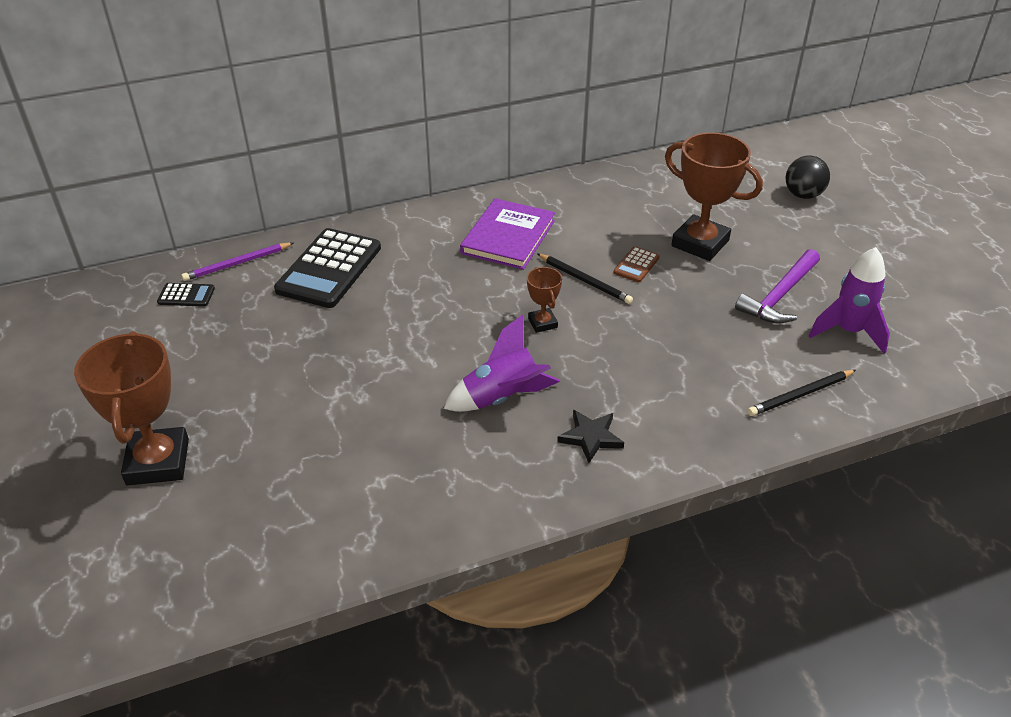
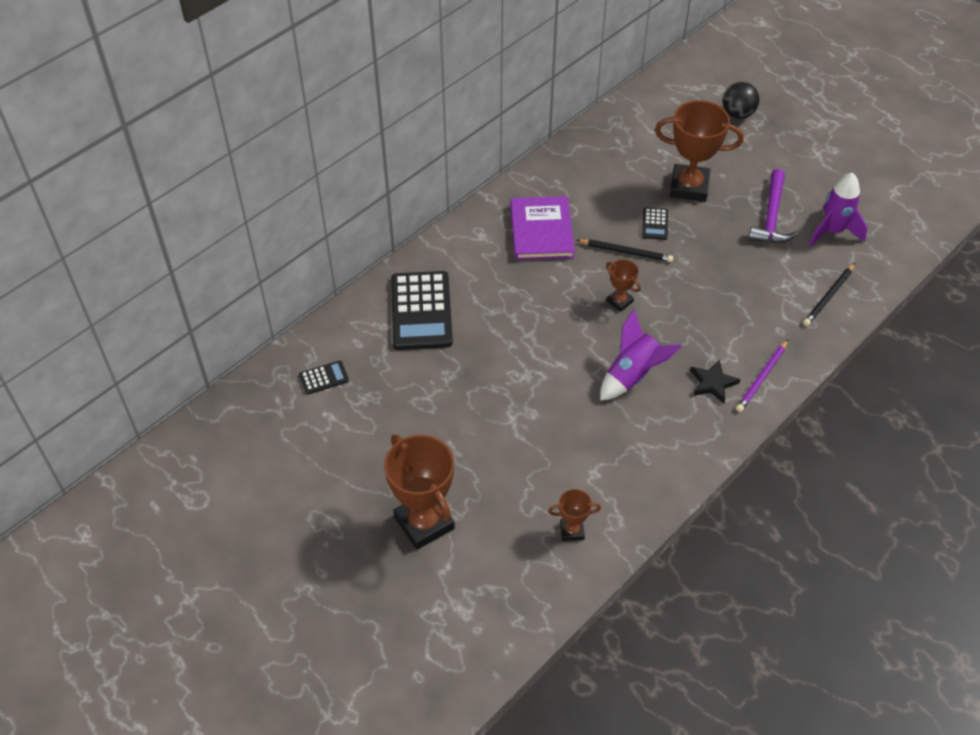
camera: 25 degrees left, 10 degrees up
purple pencil [182,242,293,281] -> purple pencil moved to [736,340,788,412]
brown calculator [613,246,660,282] -> black calculator [642,207,668,240]
none -> brown trophy [548,489,601,541]

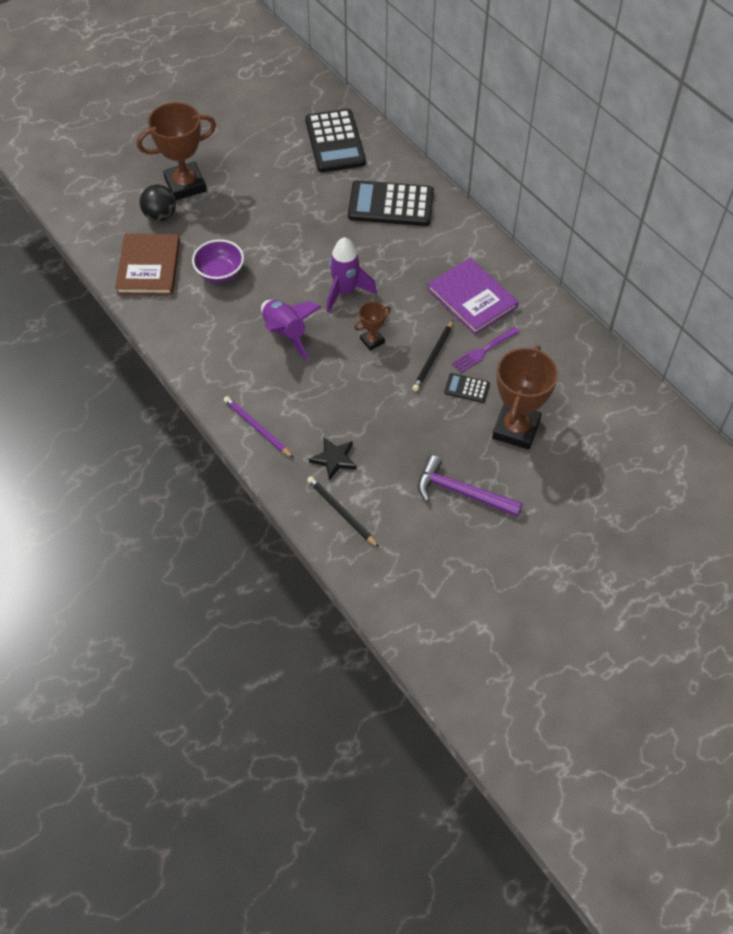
camera: 100 degrees right, 5 degrees up
black calculator [299,360,349,395] -> black calculator [305,109,366,172], size x2.21
purple book [510,196,575,260] -> purple book turned 45 degrees clockwise [427,258,519,335]
brown trophy [548,489,601,541] -> brown book [115,234,180,295]
black star [690,359,741,403] -> black star moved to [309,437,357,481]
black ball [723,82,759,119] -> black ball moved to [140,185,176,221]
purple rocket [809,173,868,247] -> purple rocket moved to [327,237,377,313]
none -> purple bowl [192,239,244,283]
none -> purple fork [452,327,520,373]

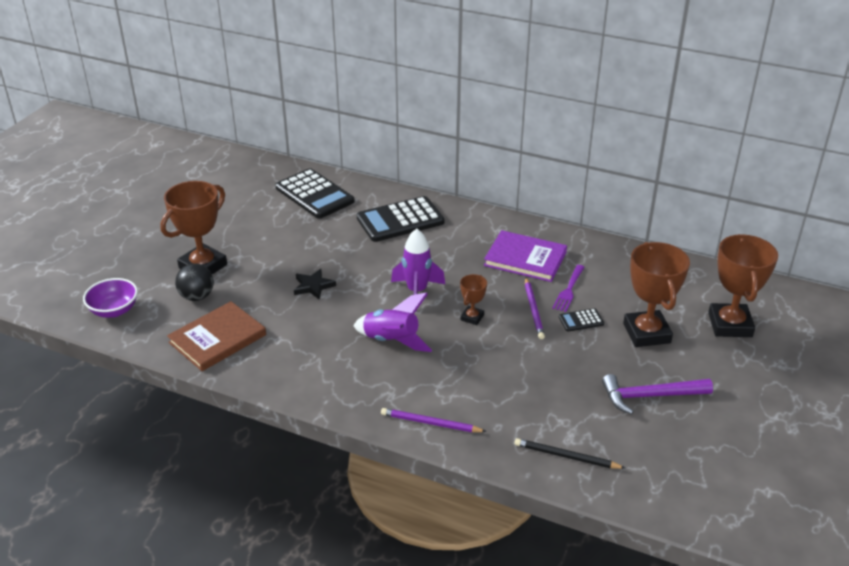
camera: 30 degrees left, 20 degrees down
brown book [115,234,180,295] -> brown book turned 75 degrees clockwise [167,301,266,371]
purple bowl [192,239,244,283] -> purple bowl moved to [83,278,138,318]
black star [309,437,357,481] -> black star moved to [294,269,336,300]
black pencil [412,319,454,391] -> purple pencil [525,278,545,339]
none -> brown trophy [708,234,778,337]

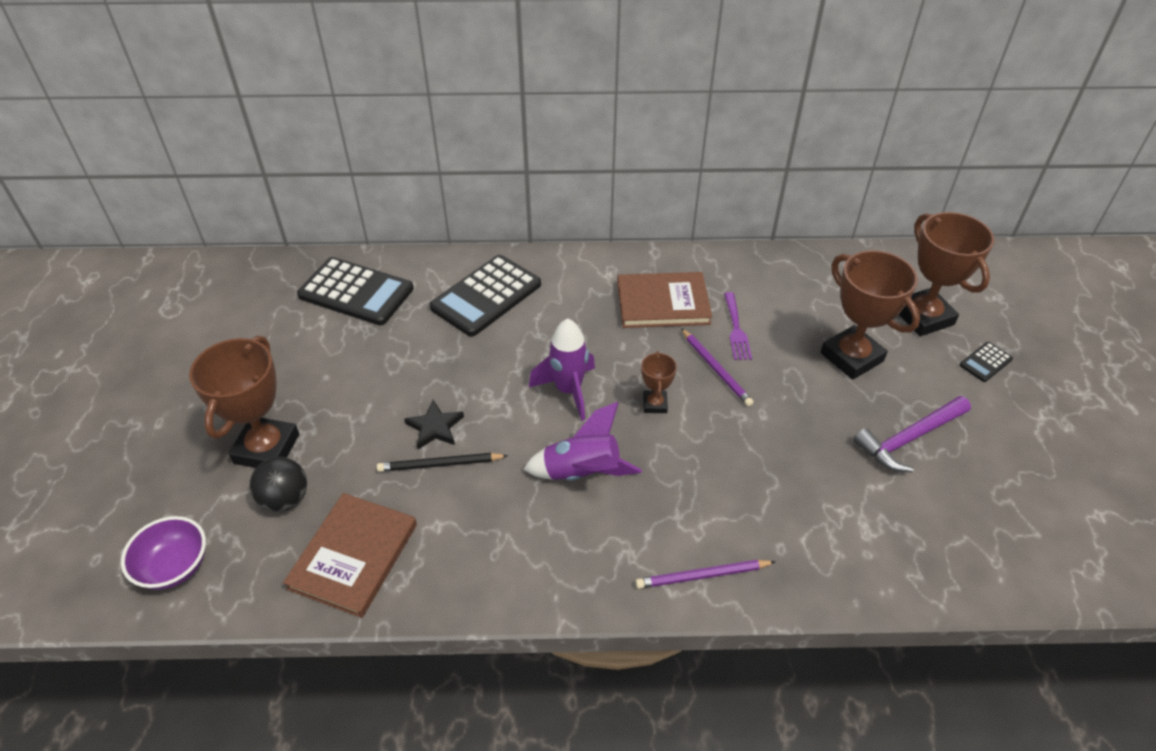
camera: 25 degrees left, 10 degrees up
purple book [484,230,567,282] -> brown book [617,272,712,328]
black pencil [514,438,625,469] -> black pencil moved to [377,453,508,472]
black calculator [559,308,604,332] -> black calculator moved to [959,342,1013,382]

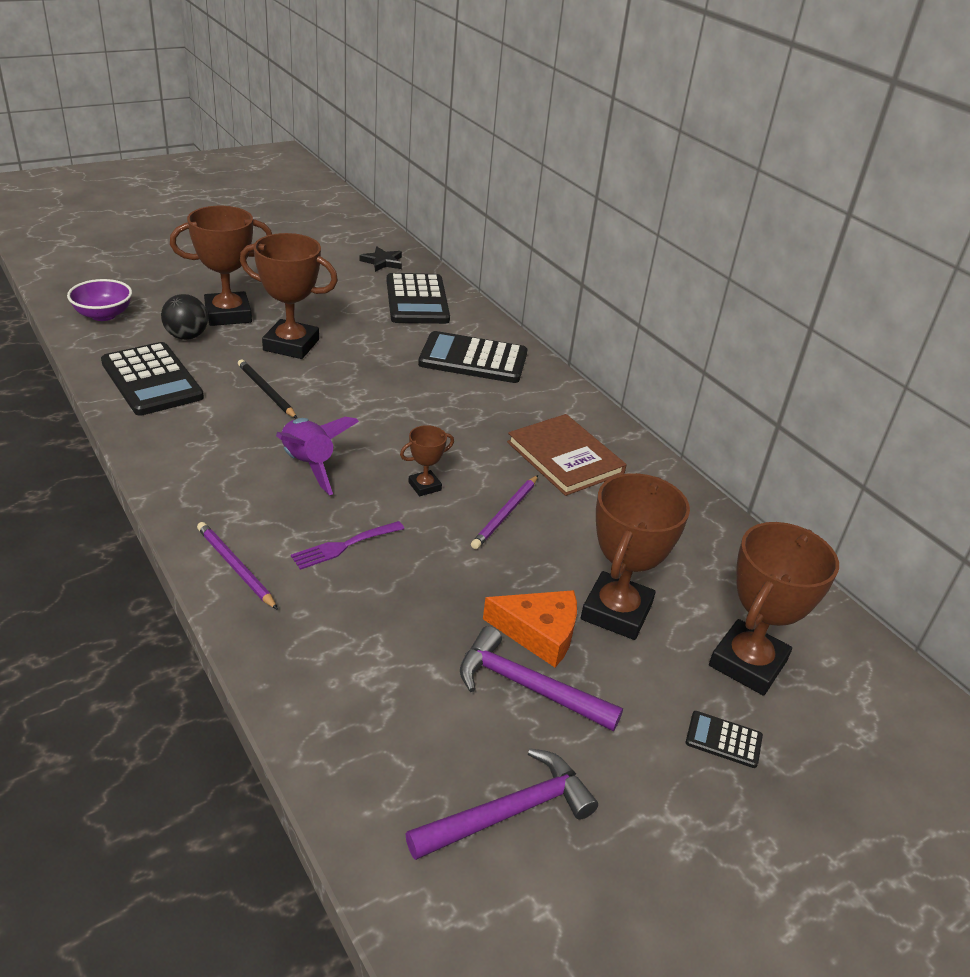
camera: 55 degrees right, 10 degrees down
brown book [283,493,417,618] -> black calculator [101,342,204,416]
black star [404,400,464,449] -> black star moved to [359,246,402,272]
purple rocket [529,319,595,421] -> none
purple fork [724,292,752,360] -> purple fork moved to [291,521,404,570]
none -> brown trophy [240,233,338,359]
none -> purple hammer [405,748,598,860]
none -> orange cheese [483,590,577,667]

